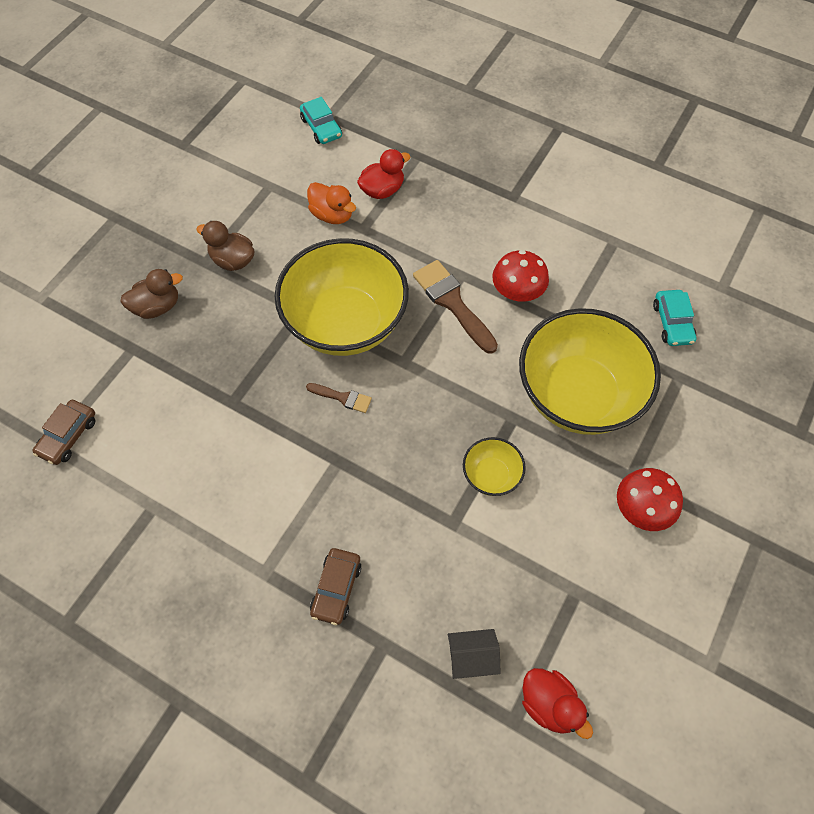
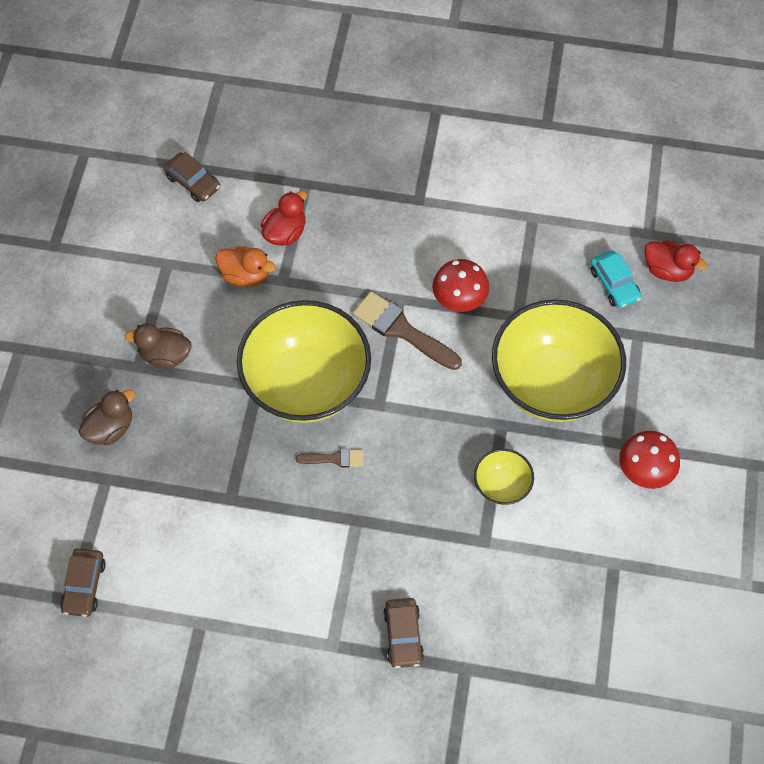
camera: 20 degrees left, 0 degrees up
turquoise car [300,97,342,144] -> brown car [164,152,220,202]
black house [448,629,501,679] -> none
red duck [522,668,593,739] -> red duck moved to [644,240,708,282]

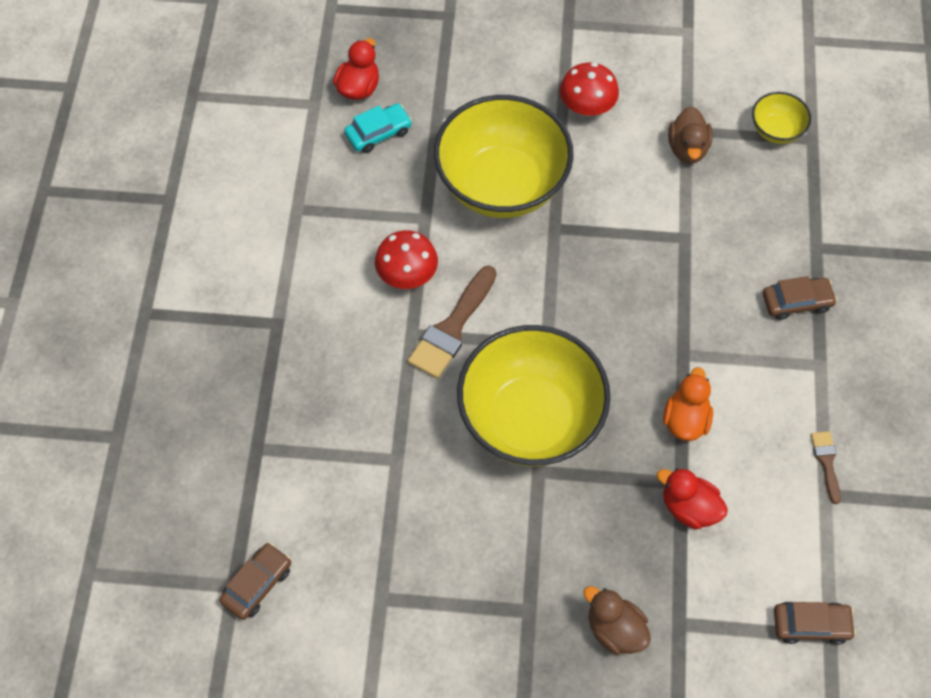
camera: 95 degrees left, 0 degrees up
brown duck [125,323,192,369] -> brown duck moved to [668,106,713,164]
orange duck [216,246,276,287] -> orange duck moved to [663,367,713,441]
red duck [261,191,307,246] -> red duck moved to [657,468,728,529]
brown brush [296,449,363,468] -> brown brush moved to [811,431,841,504]
yellow bowl [474,449,534,505] -> yellow bowl moved to [752,92,811,144]

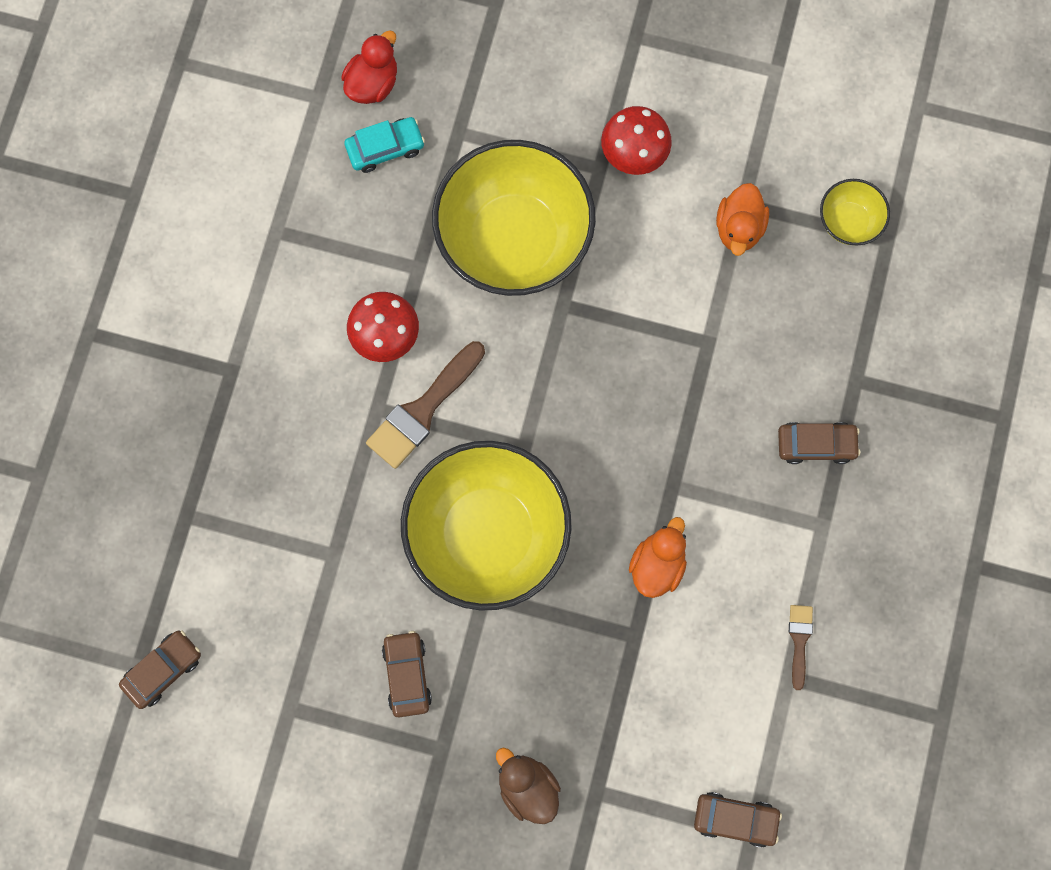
camera: 10 degrees right, 15 degrees up
red duck [657,468,728,529] -> none
brown duck [668,106,713,164] -> orange duck [716,183,769,256]
none -> brown car [382,631,432,717]

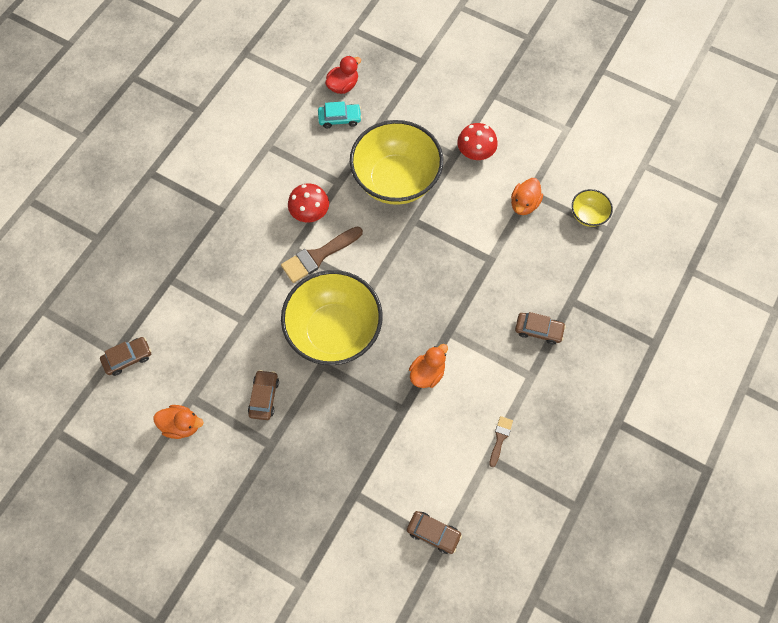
camera: 15 degrees right, 10 degrees down
brown duck [496,748,561,824] -> none
none -> orange duck [153,405,204,439]

